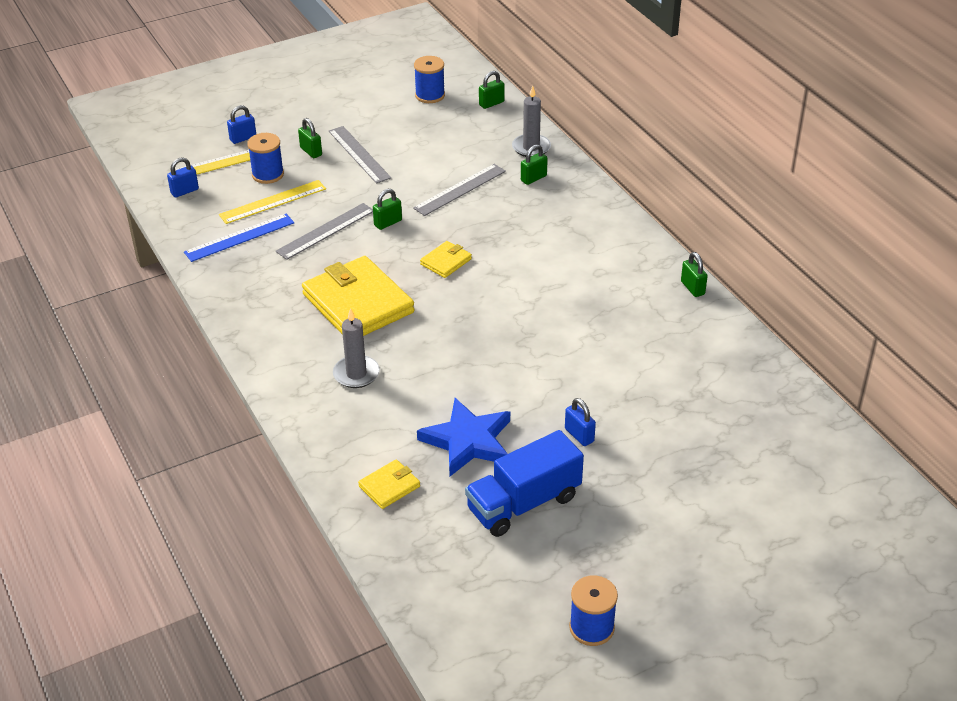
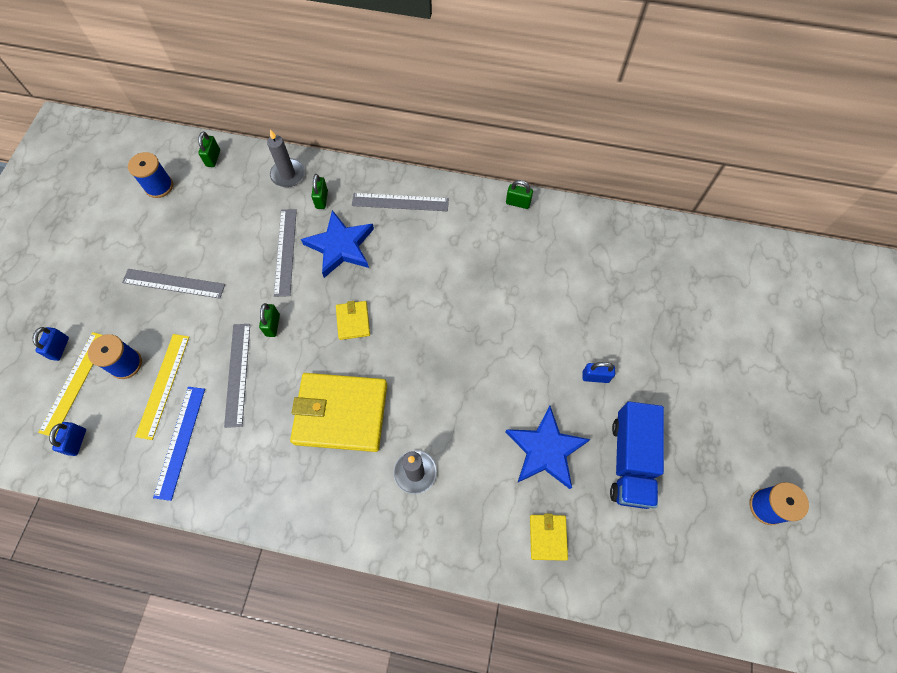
camera: 50 degrees left, 25 degrees up
green padlock [298,118,322,158] -> none
none -> blue star [301,210,374,278]
none -> grey ruler [352,193,449,211]

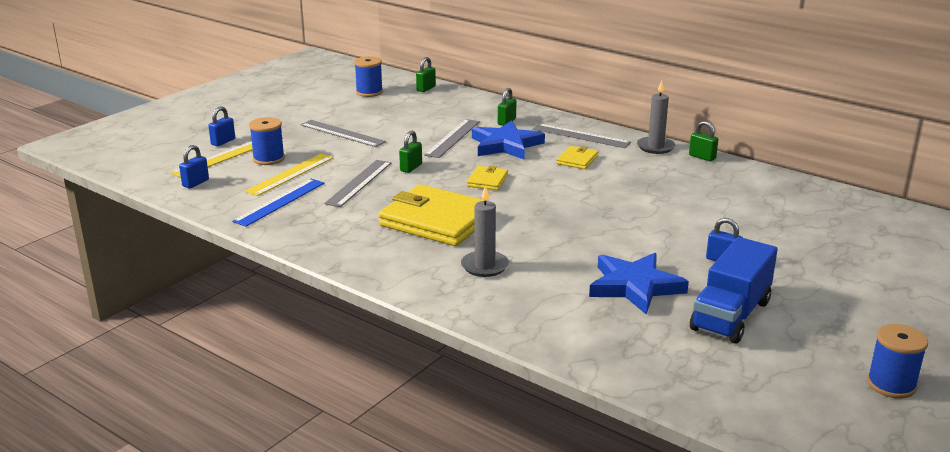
camera: 25 degrees right, 40 degrees down
grey candle [267,129,305,187] -> grey candle moved to [637,80,675,154]
yellow wallet [530,513,568,561] -> yellow wallet moved to [556,146,599,169]

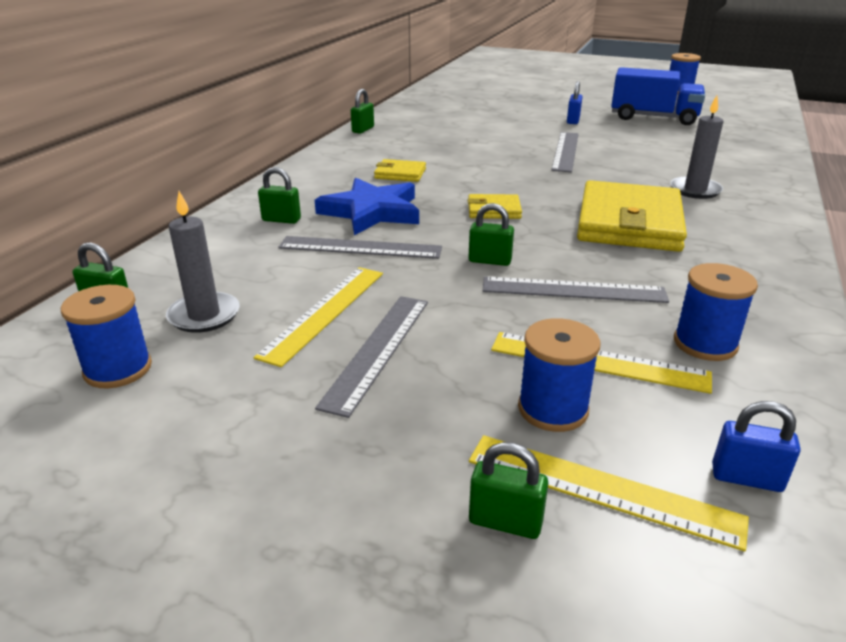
camera: 105 degrees left, 5 degrees up
blue padlock [208,106,235,146] -> green padlock [469,442,548,539]
blue ruler [232,179,324,227] -> blue spool [674,263,758,361]
grey ruler [533,123,631,148] -> grey ruler moved to [551,132,579,172]
blue star [589,253,689,314] -> none
grey candle [637,80,675,154] -> grey candle moved to [166,191,240,333]
none -> yellow ruler [254,267,383,367]

